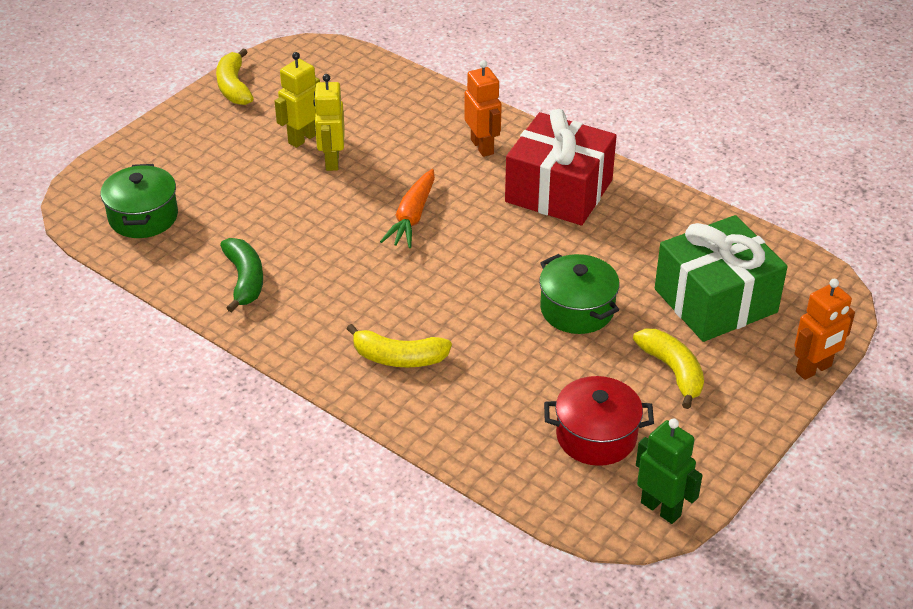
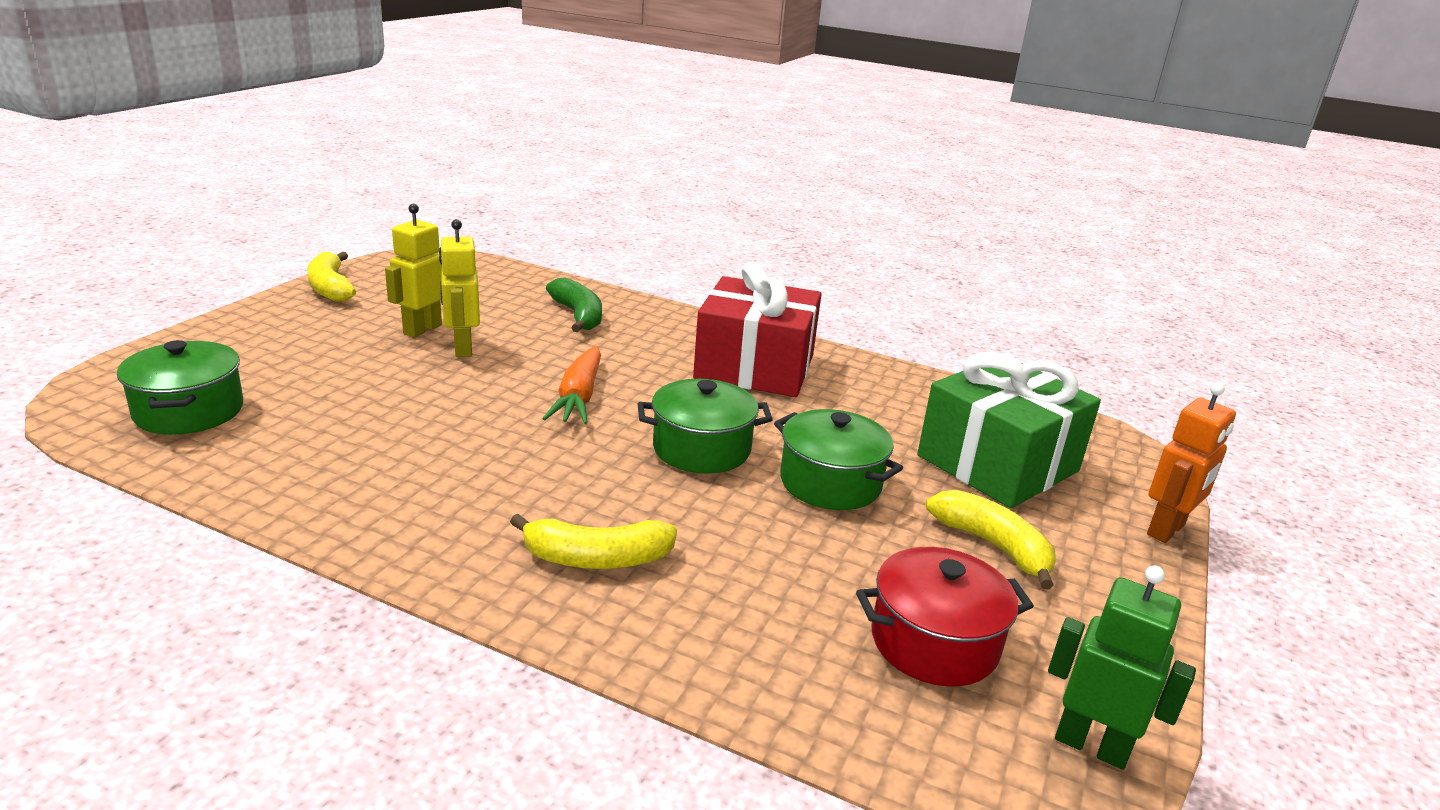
camera: 15 degrees left, 15 degrees down
green banana [220,238,263,313] -> green banana moved to [546,277,602,332]
orange robot [464,60,502,157] -> none
none -> green pot [637,379,773,474]

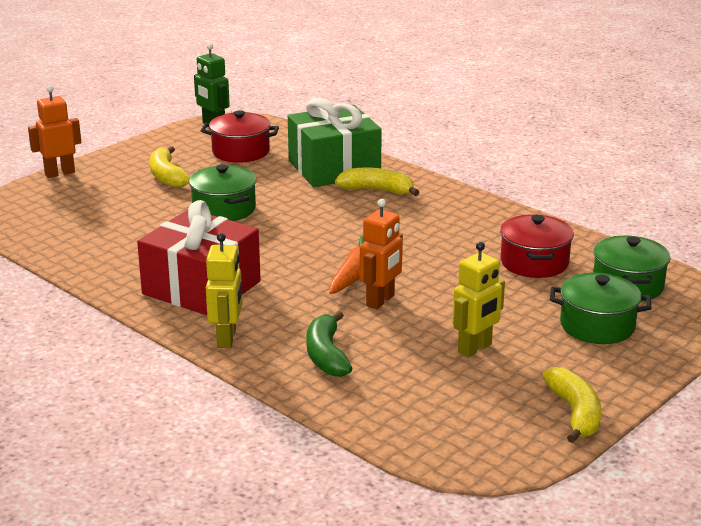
camera: 160 degrees left, 0 degrees up
yellow robot [439,219,480,357] -> yellow robot moved to [206,233,243,348]
green pot [637,379,773,474] -> green pot moved to [550,273,651,344]
green gift [917,352,1101,508] -> green gift moved to [288,97,382,187]
none -> orange robot [360,199,403,309]
none -> red pot [500,214,574,278]

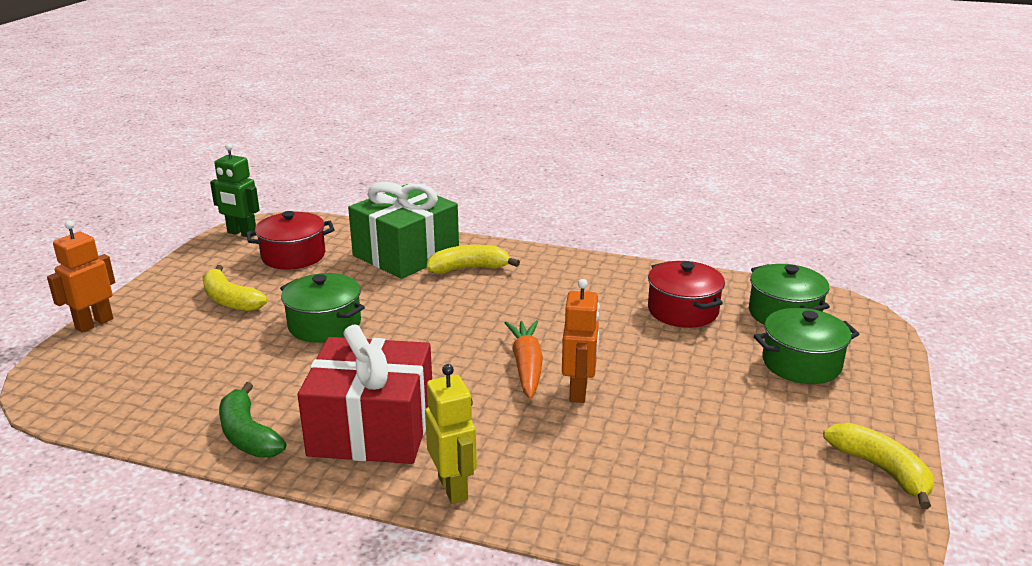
camera: 25 degrees left, 0 degrees up
green banana [306,311,353,377] -> green banana moved to [219,382,286,458]
yellow robot [453,242,505,357] -> none

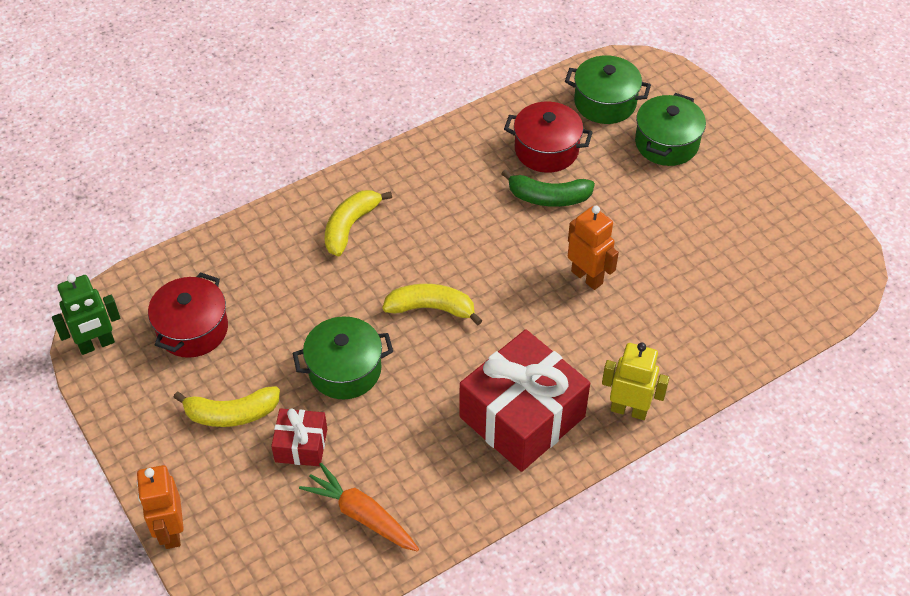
camera: 50 degrees left, 25 degrees up
green banana [219,382,286,458] -> green banana moved to [501,169,595,207]
green gift [348,182,459,279] -> none
orange carrot [505,320,543,399] -> orange carrot moved to [299,463,419,552]
yellow banana [823,423,934,509] -> yellow banana moved to [382,284,483,325]
none -> red gift [271,408,327,466]

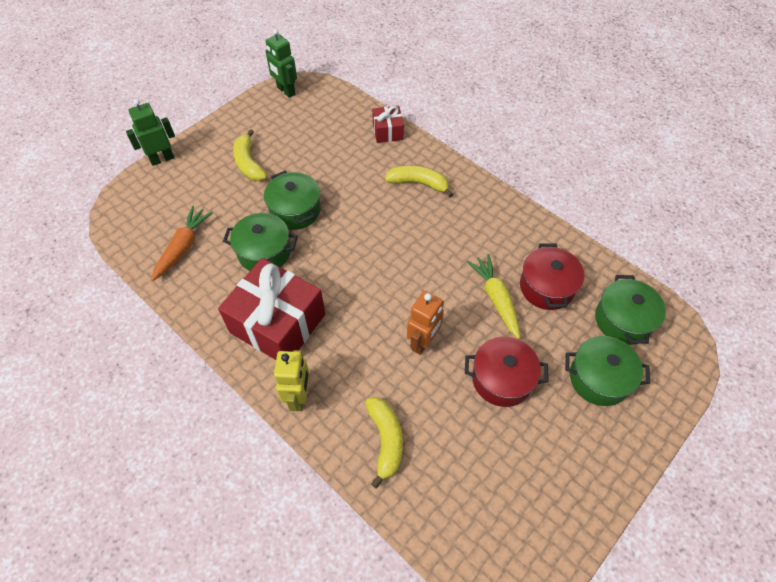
camera: 75 degrees right, 5 degrees up
orange robot [137,465,184,549] -> green robot [126,99,175,166]
red pot [148,272,228,358] -> red pot moved to [465,337,549,407]
red gift [271,408,327,466] -> red gift moved to [372,106,404,143]
yellow banana [382,284,483,325] -> yellow banana moved to [365,397,403,489]
green banana [501,169,595,207] -> yellow carrot [467,254,520,339]
none -> green pot [223,213,298,271]

